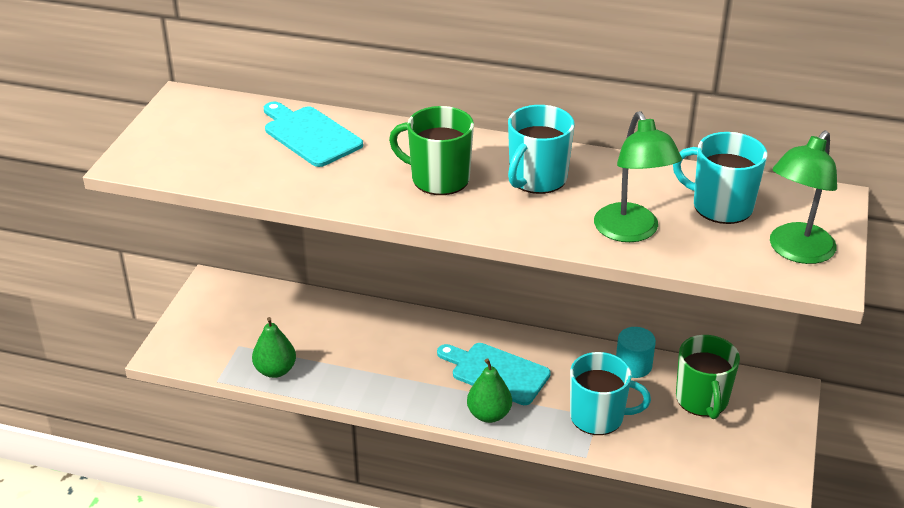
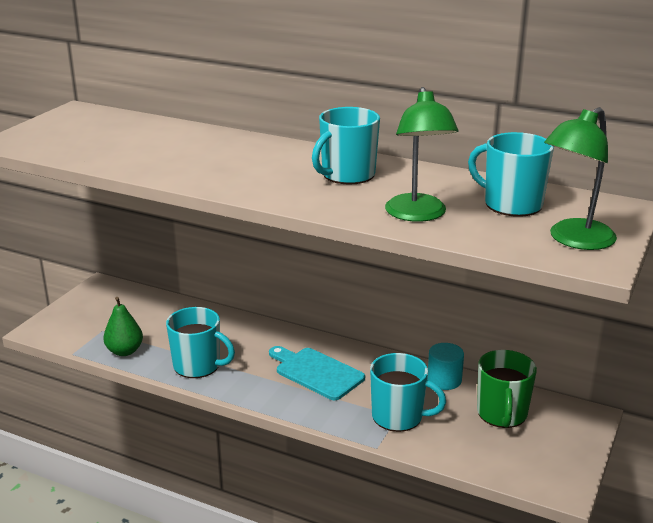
camera: 10 degrees right, 10 degrees down
turquoise cutting board [264,102,363,167] -> none
green mug [389,106,474,195] -> none
green pear [467,358,512,423] -> none
none -> turquoise mug [166,307,235,378]

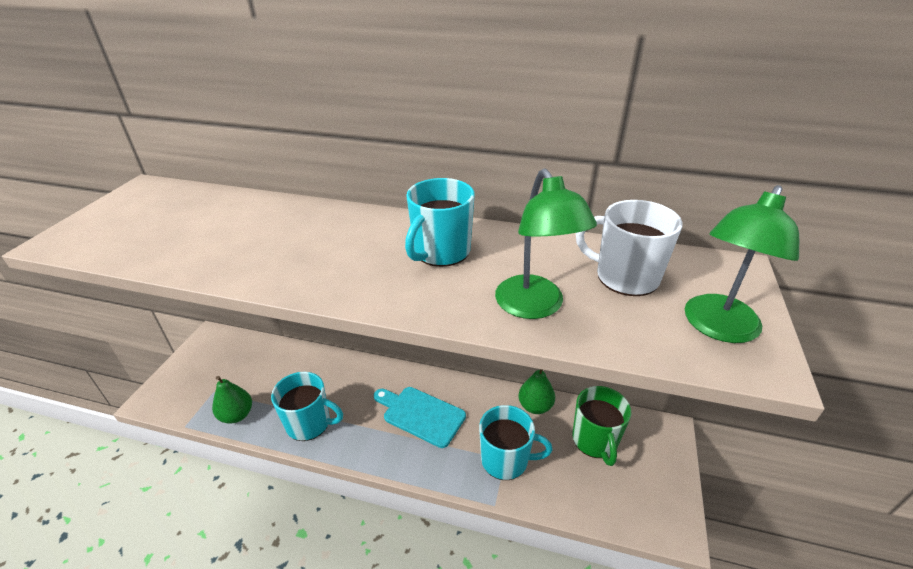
camera: 10 degrees left, 10 degrees up
turquoise cylinder [427,343,464,390] -> green pear [518,369,555,414]
turquoise mug [468,132,554,217] -> white mug [576,200,683,296]

